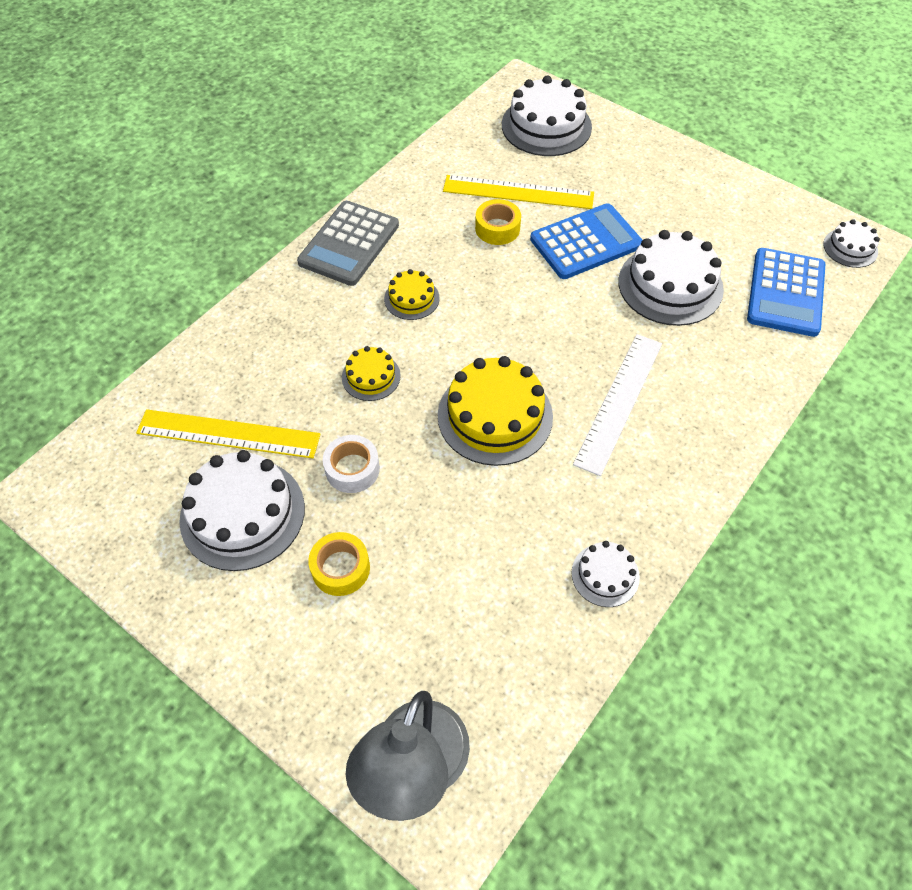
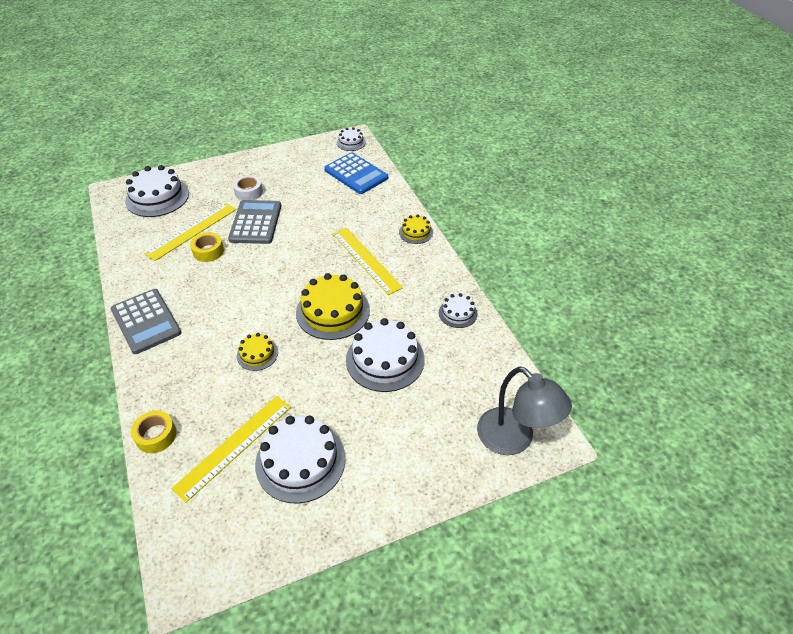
camera: 60 degrees left, 10 degrees down
yellow tape [308,532,370,596] -> yellow tape moved to [131,411,176,453]
white tape [323,435,380,493] -> white tape moved to [233,175,263,200]
yellow cake [384,269,439,320] -> yellow cake moved to [399,214,433,244]
blue calculator [530,203,642,279] -> grey calculator [228,200,281,244]
white ruler [573,334,662,476] -> yellow ruler [333,228,403,295]
white cake [618,230,724,326] -> white cake moved to [346,318,425,392]

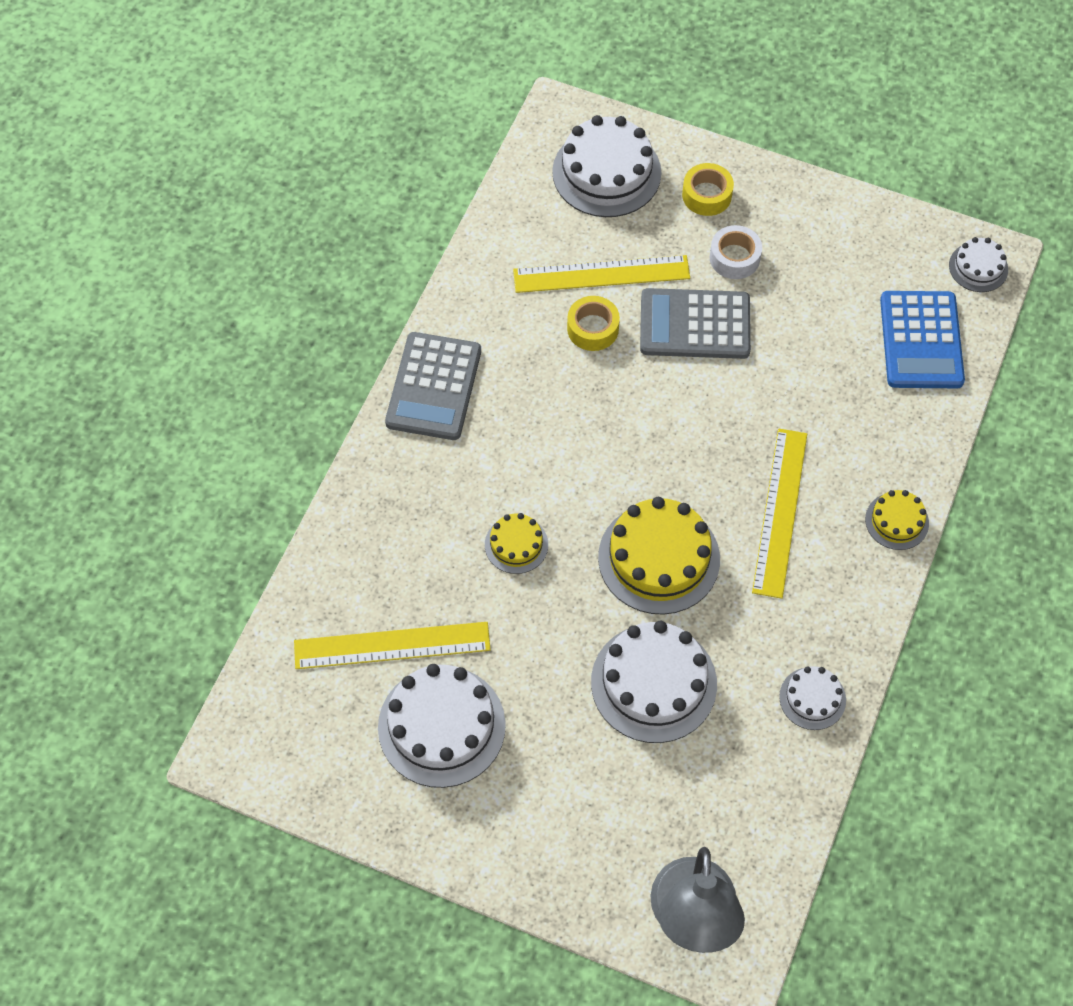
camera: 45 degrees right, 15 degrees up
yellow tape [131,411,176,453] -> yellow tape moved to [682,163,734,216]
grey calculator [228,200,281,244] -> grey calculator turned 135 degrees counterclockwise [640,288,751,359]

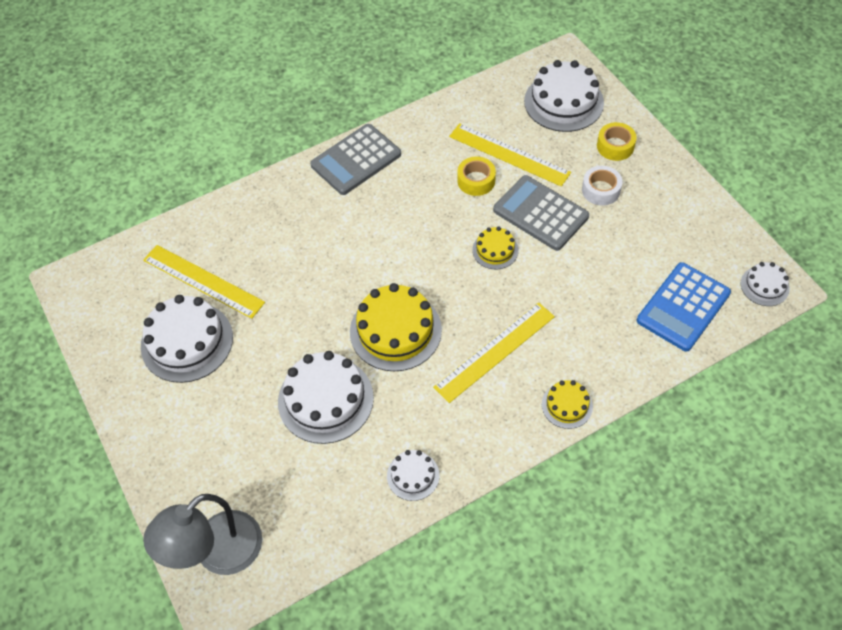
camera: 40 degrees right, 5 degrees down
yellow cake [485,513,548,574] -> yellow cake moved to [472,227,518,269]

